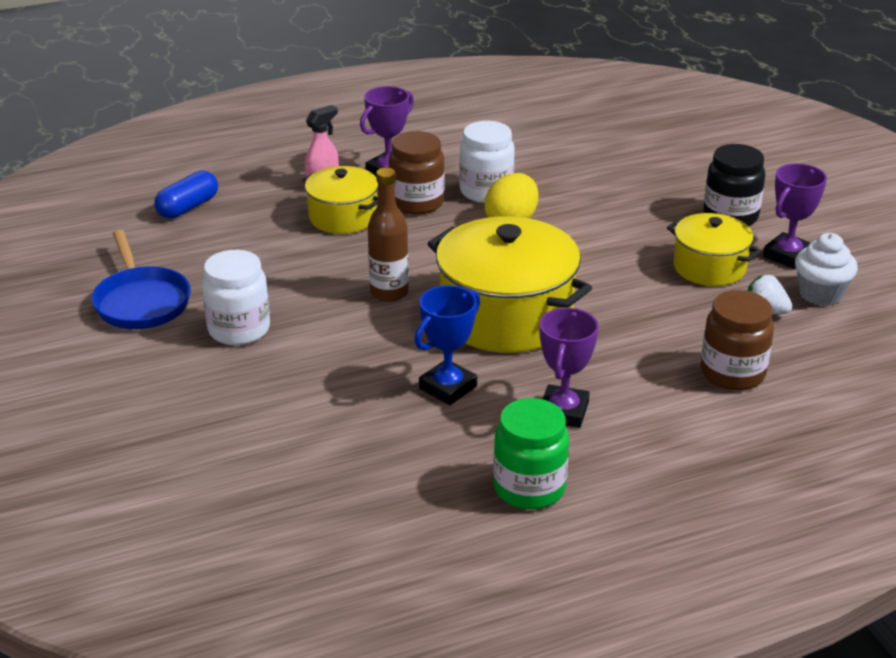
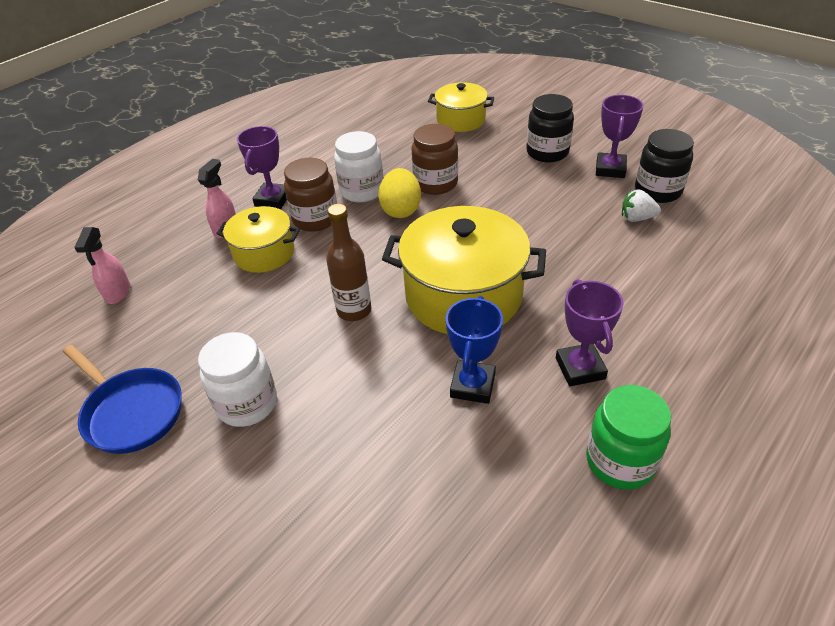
camera: 25 degrees left, 10 degrees up
blue capsule [154,171,218,219] -> pink spray bottle [74,227,130,304]
yellow pot [667,213,761,286] -> yellow pot moved to [428,82,494,132]
brown jar [701,290,774,390] -> brown jar moved to [412,124,458,195]
white cupcake [795,233,858,306] -> black jar [635,129,694,203]

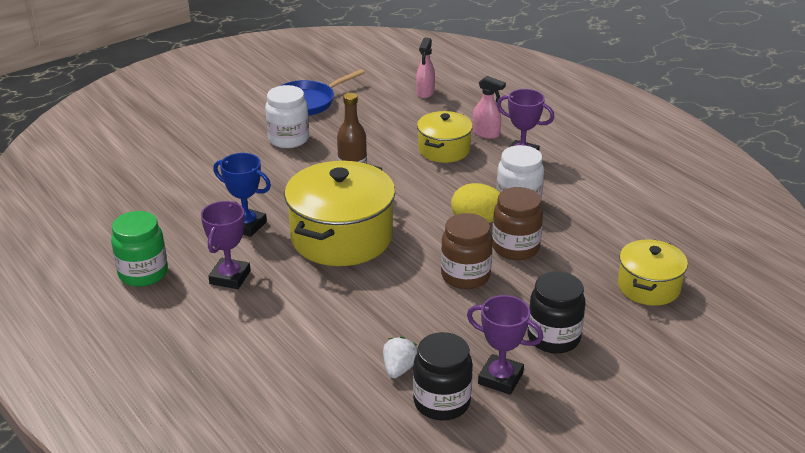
camera: 100 degrees right, 10 degrees down
pink spray bottle [74,227,130,304] -> pink spray bottle turned 90 degrees counterclockwise [416,37,435,98]
brown jar [284,158,337,232] -> brown jar moved to [441,213,493,289]
purple trophy [556,279,624,386] -> purple trophy turned 75 degrees counterclockwise [201,201,251,289]

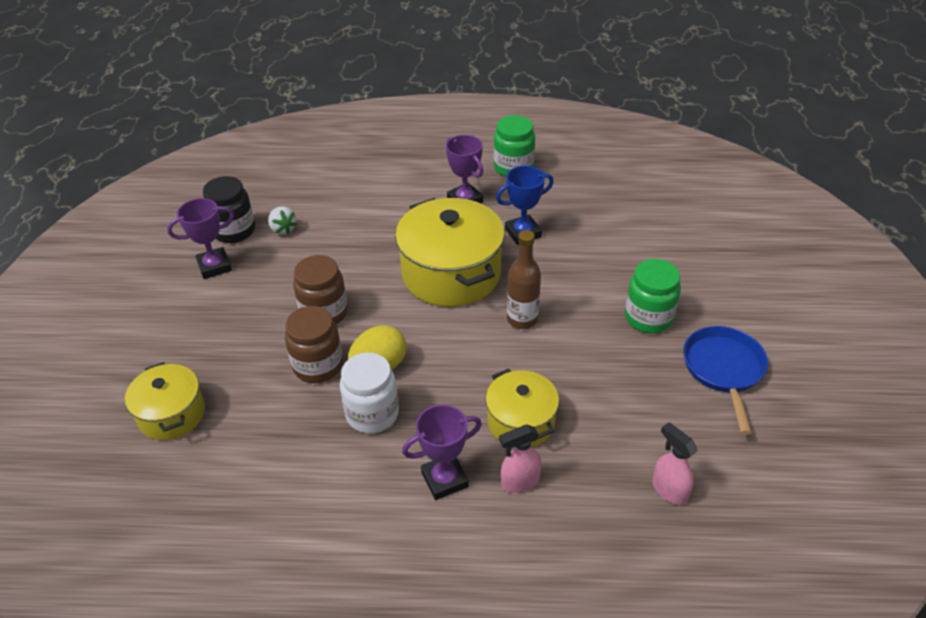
camera: 130 degrees right, 10 degrees up
white jar [265,85,309,148] -> green jar [625,259,681,333]
black jar [528,271,586,353] -> none

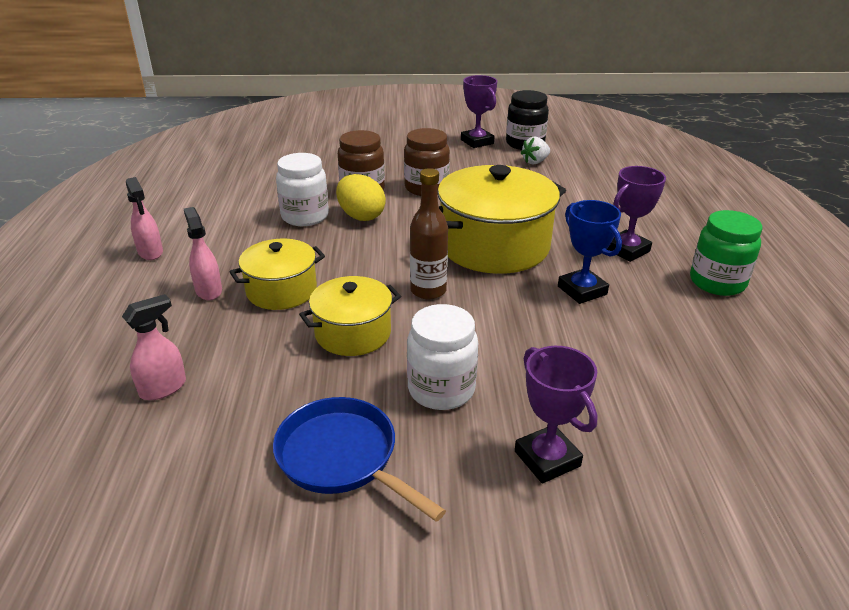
camera: 85 degrees right, 10 degrees down
yellow pot [125,362,205,440] -> yellow pot moved to [299,276,401,356]
purple trophy [402,404,482,500] -> purple trophy moved to [515,346,598,483]
green jar [625,259,681,333] -> white jar [407,304,478,410]
blue pan [683,326,768,435] -> blue pan turned 135 degrees counterclockwise [273,397,446,522]
none -> pink spray bottle [126,177,163,260]

